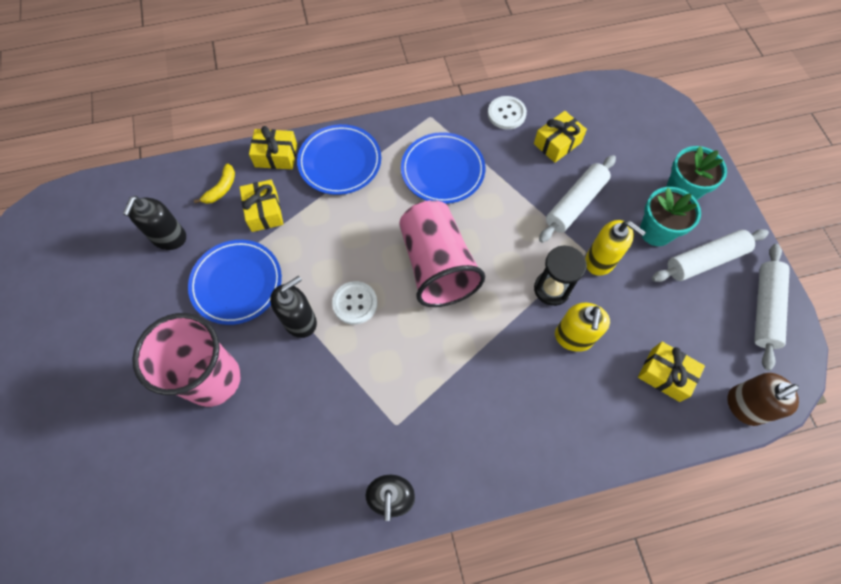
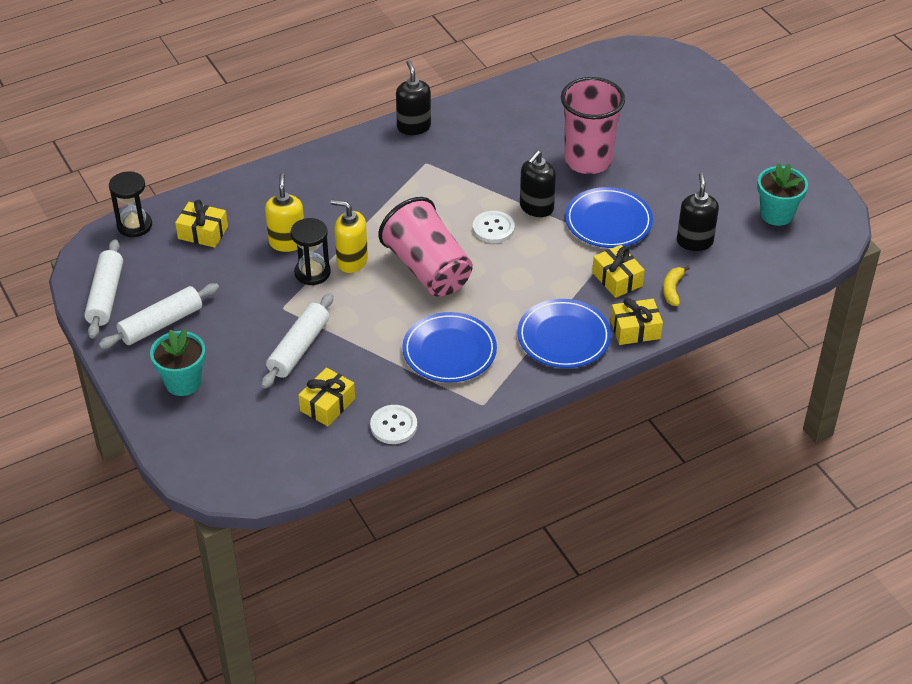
camera: 165 degrees right, 20 degrees down
yellow soap dispenser [585,220,646,276] -> yellow soap dispenser moved to [331,200,368,273]
turquoise flower pot [640,187,701,246] -> turquoise flower pot moved to [757,163,808,226]
brown soap dispenser [727,373,799,426] -> black hourglass [109,171,152,237]

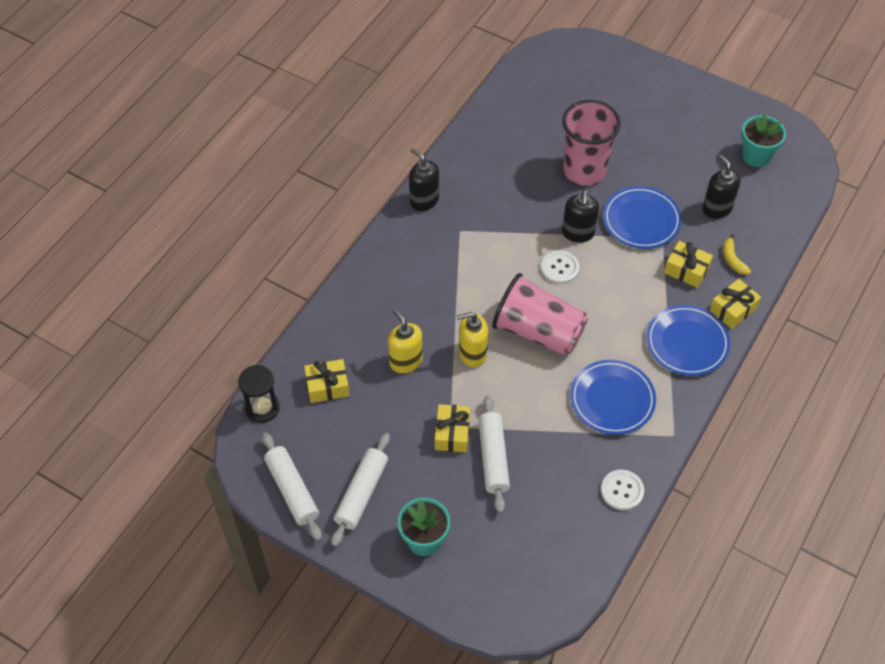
camera: 30 degrees left, 10 degrees up
black hourglass [291,218,331,285] -> none
yellow gift [299,368,355,426] -> yellow gift moved to [435,404,470,453]

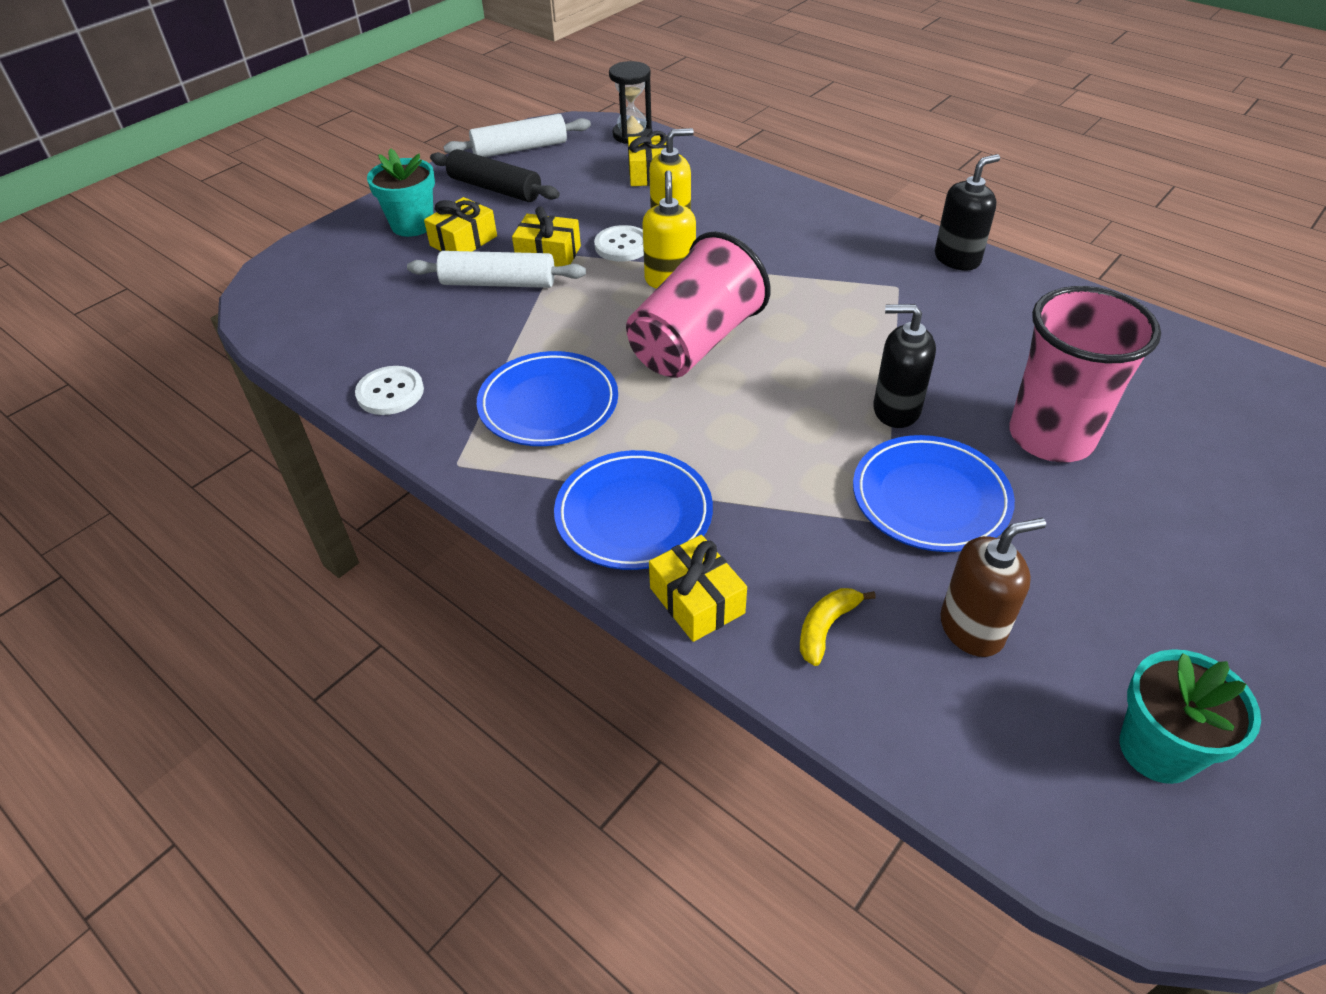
camera: 100 degrees right, 10 degrees down
white rolling pin [331,433,390,547] -> black rolling pin [430,149,560,202]
white button [541,250,580,284] -> white button moved to [594,225,644,262]
yellow gift [664,241,713,288] -> yellow gift moved to [424,197,497,251]
black soap dispenser [702,154,740,219] -> brown soap dispenser [940,518,1046,657]
yellow banana [723,234,751,275] -> yellow banana turned 45 degrees counterclockwise [800,588,876,666]

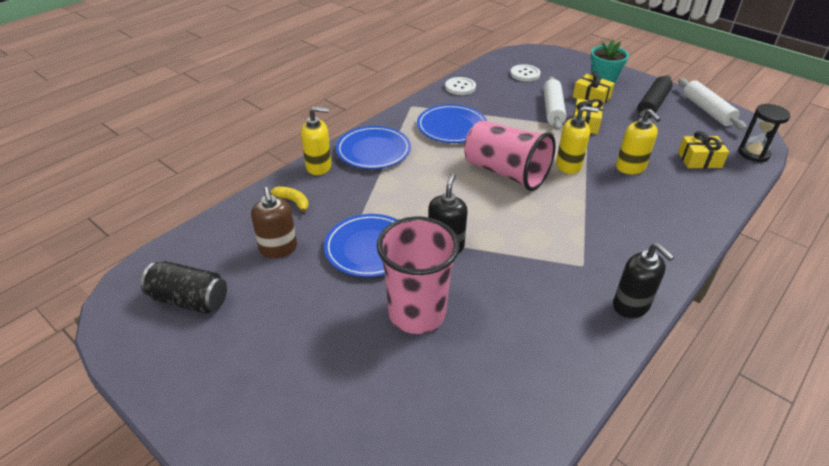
camera: 90 degrees right, 5 degrees down
white button [594,225,644,262] -> white button moved to [510,64,541,82]
yellow gift [649,535,747,642] -> yellow soap dispenser [301,107,331,175]
turquoise flower pot [1120,649,1261,784] -> black can [141,261,227,314]

